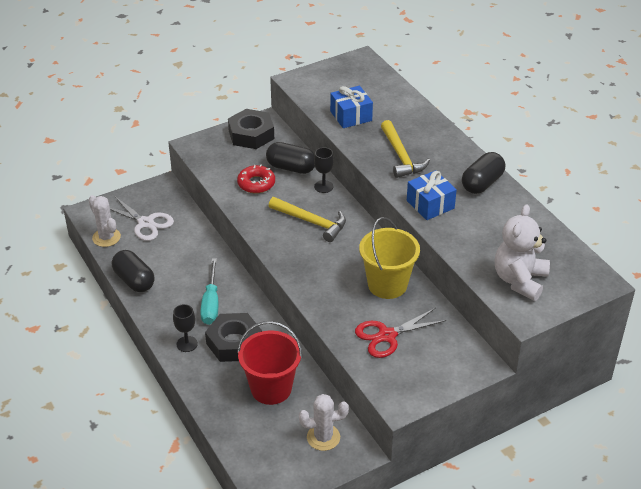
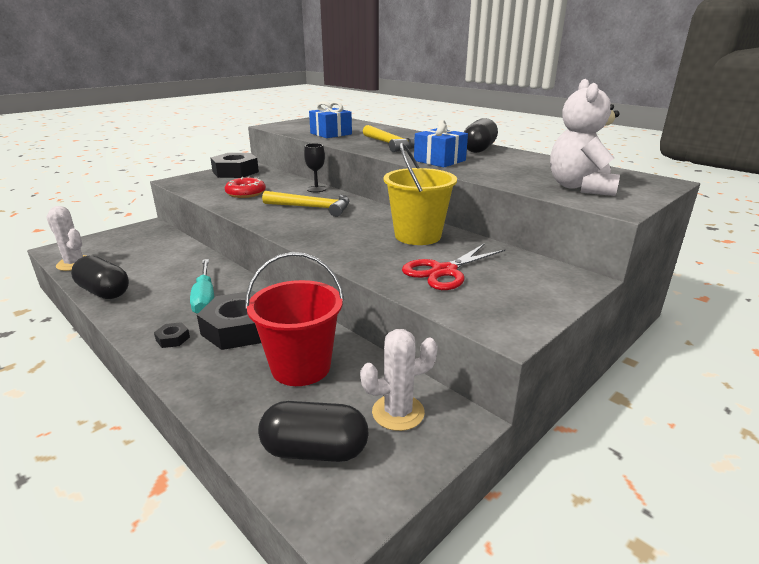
camera: 15 degrees left, 15 degrees down
white scissors [110,196,174,241] -> none
black goblet [173,304,198,352] -> black nut [154,322,190,348]
black capsule [266,142,315,174] -> black capsule moved to [258,401,369,462]

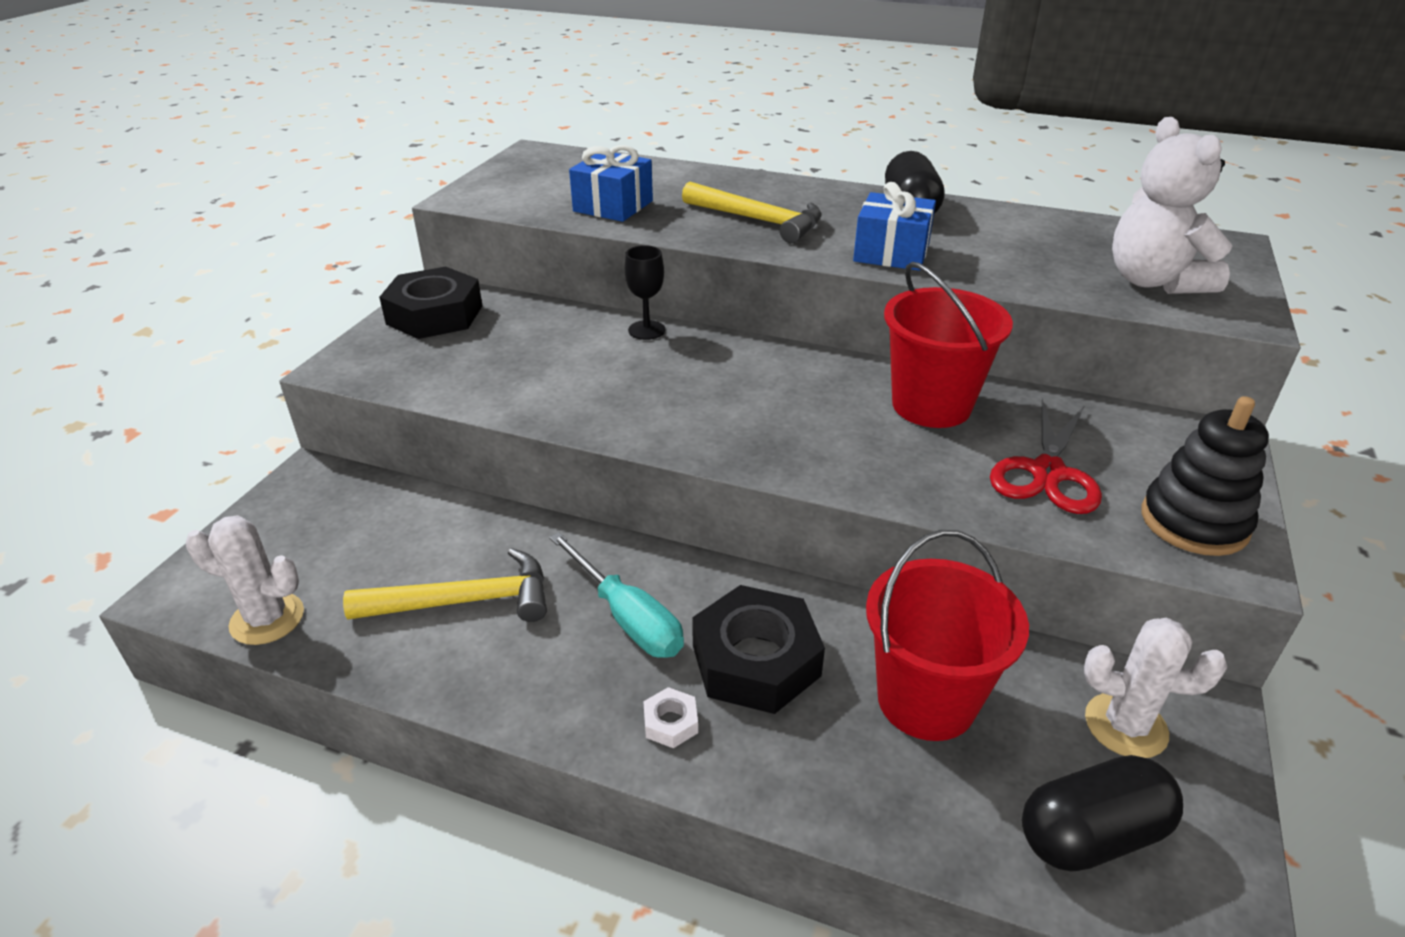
camera: 25 degrees left, 10 degrees up
black capsule [71,256,129,299] -> none
black nut [154,322,190,348] -> white nut [643,687,698,748]
red donut [225,177,266,198] -> none
yellow hammer [262,191,349,217] -> yellow hammer moved to [343,548,547,622]
white cactus [360,329,438,431] -> white cactus turned 60 degrees clockwise [1084,618,1227,758]
yellow bucket [383,143,457,245] -> red bucket [884,262,1013,428]
none -> black stacking toy [1141,396,1269,556]

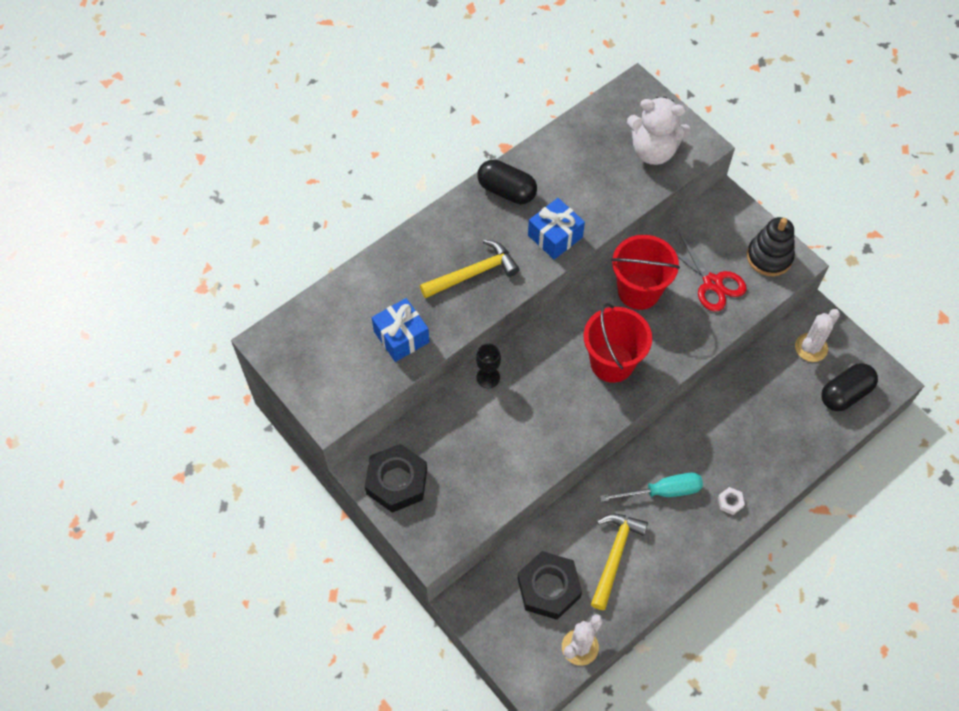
camera: 60 degrees left, 25 degrees up
black nut [692,585,825,714] -> black nut moved to [518,551,582,620]
red bucket [866,530,1029,741] -> red bucket moved to [584,303,652,383]
black capsule [1022,755,1183,872] -> black capsule turned 45 degrees clockwise [821,363,878,411]

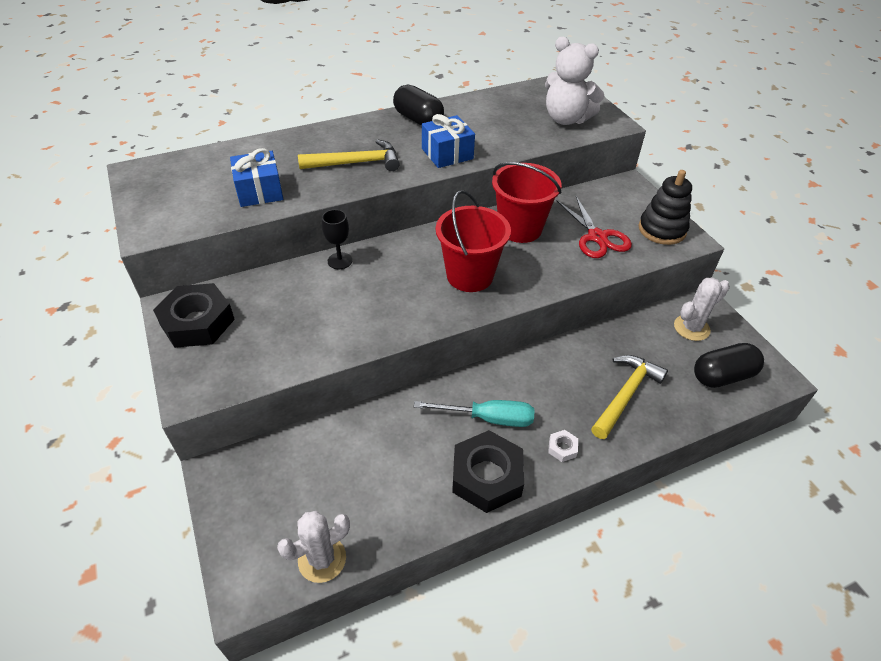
camera: 15 degrees right, 15 degrees down
black nut [518,551,582,620] -> black nut moved to [452,430,524,513]
yellow hammer [591,514,648,610] -> yellow hammer moved to [591,355,668,439]

